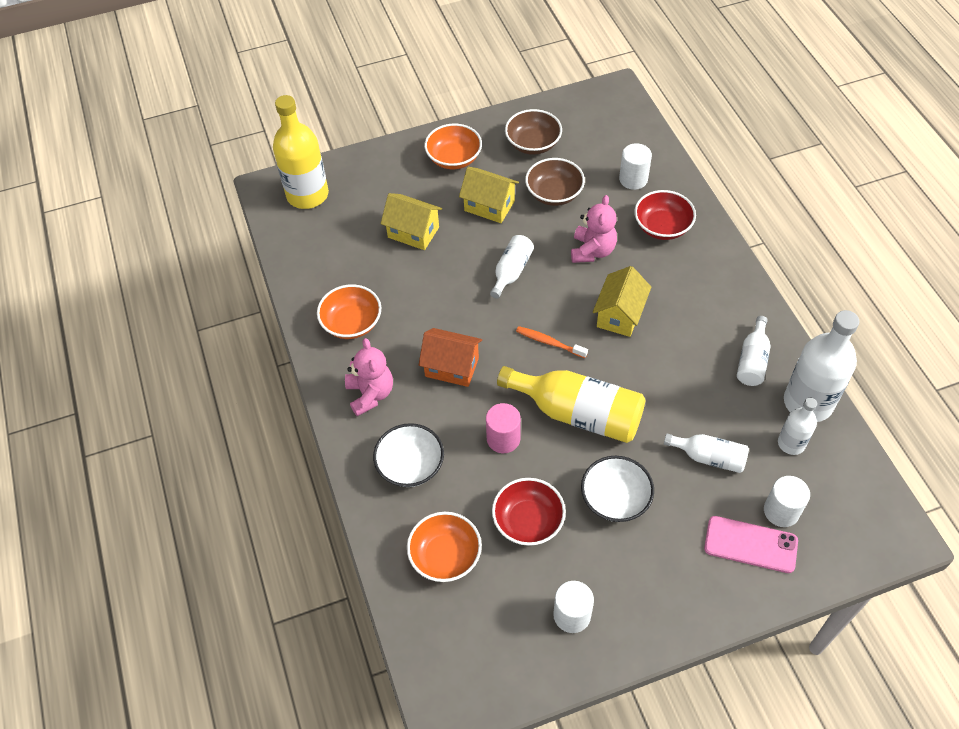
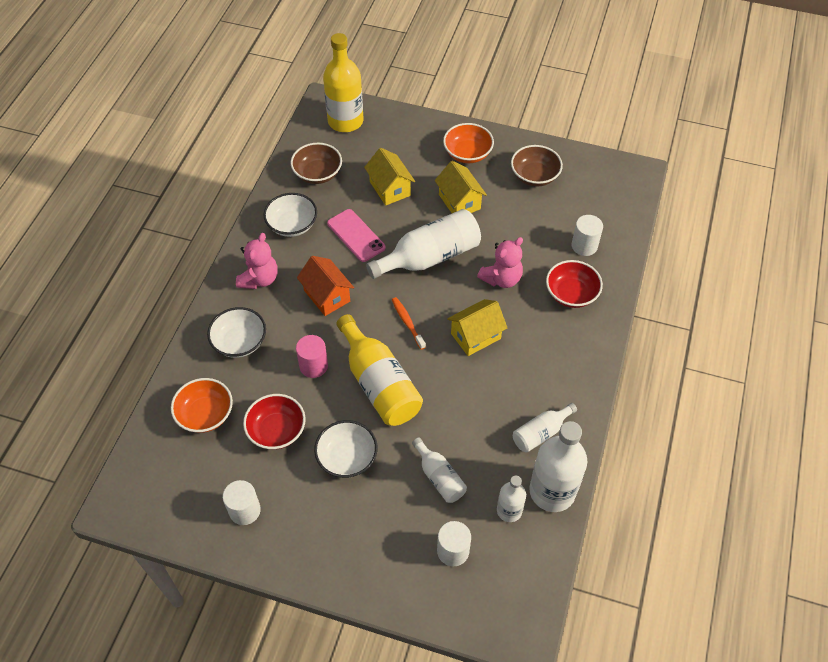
camera: 35 degrees right, 0 degrees up
orange bowl [317,284,381,339] -> white bowl [264,193,317,237]
white bottle [490,235,534,299] -> white bottle [366,209,481,279], size x1.84
brown bowl [525,158,585,206] -> brown bowl moved to [291,143,342,184]
pink phone [704,516,798,573] -> pink phone moved to [327,209,386,262]

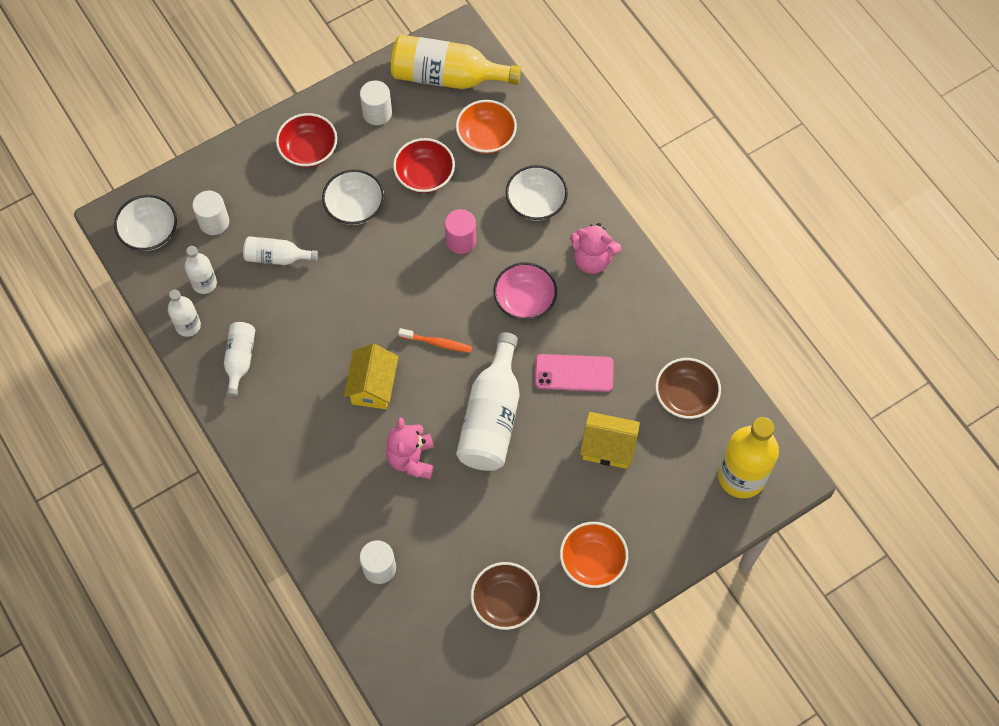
camera: 130 degrees right, 10 degrees up
pink teddy bear [236,233,278,289] -> pink teddy bear turned 45 degrees counterclockwise [570,223,621,274]
white bowl [264,193,317,237] -> white bowl moved to [114,195,177,251]
orange house [297,256,354,316] -> pink bowl [493,262,557,320]
yellow bottle [336,314,423,426] -> yellow bottle moved to [391,35,521,89]
yellow house [435,161,487,213] -> none
white bottle [529,421,587,512] -> white bottle [168,290,201,337], size x0.54
red bowl [546,260,603,308] -> red bowl moved to [276,113,337,168]

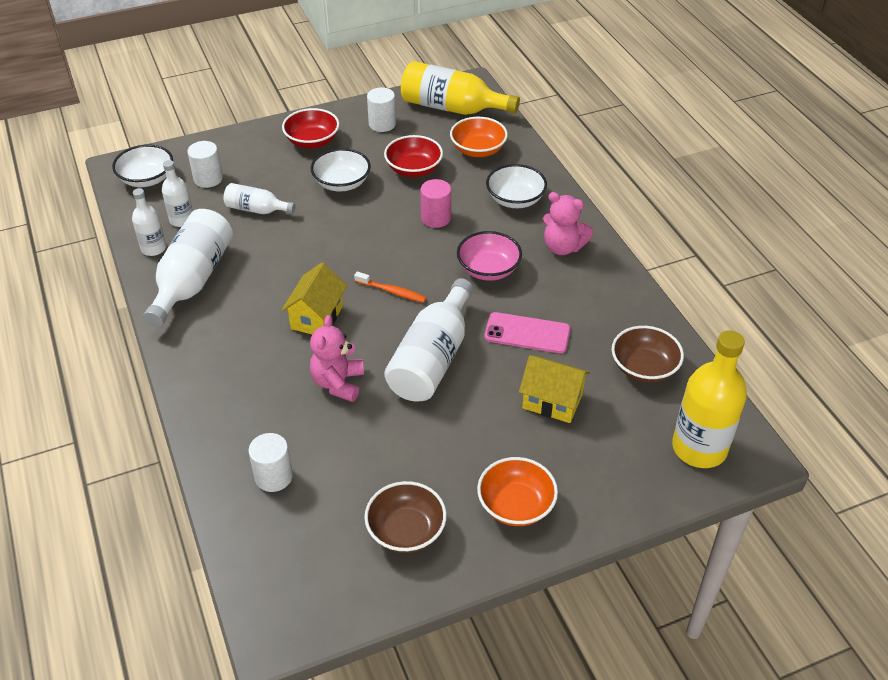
camera: 10 degrees right, 20 degrees down
white bottle [224,322,255,397] -> white bottle [143,209,233,327], size x1.84

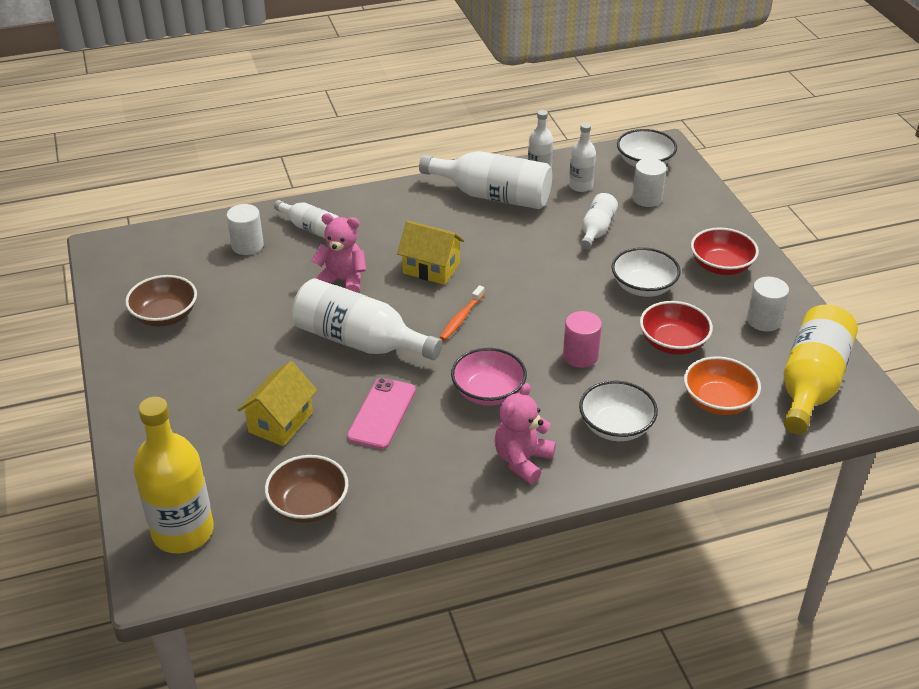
camera: 95 degrees right, 5 degrees down
orange bowl [477,457,558,526] -> none
none -> white bottle [274,200,339,238]

